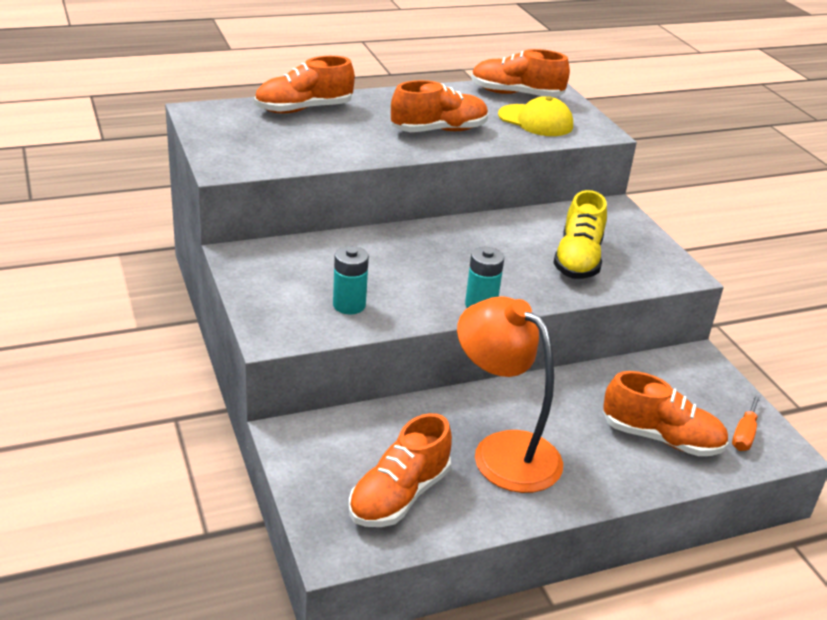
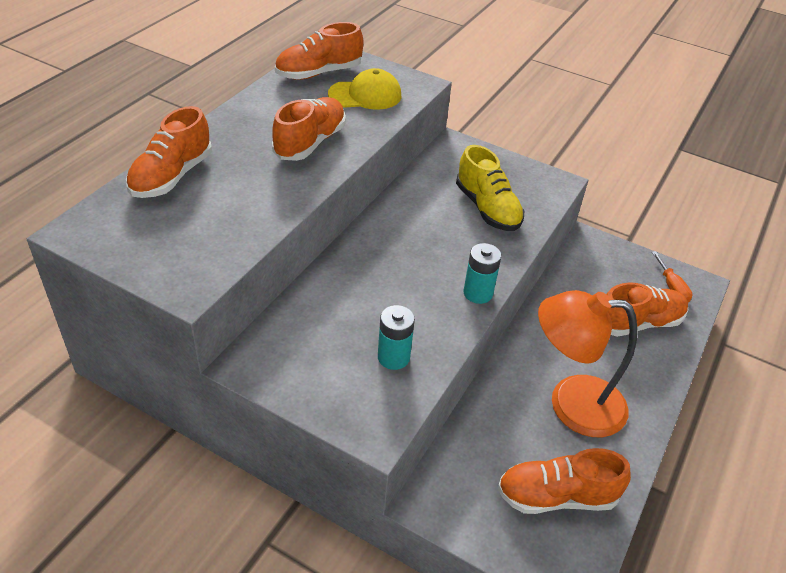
camera: 40 degrees left, 10 degrees up
orange shoe [348,413,452,527] -> orange shoe turned 90 degrees clockwise [497,448,631,514]

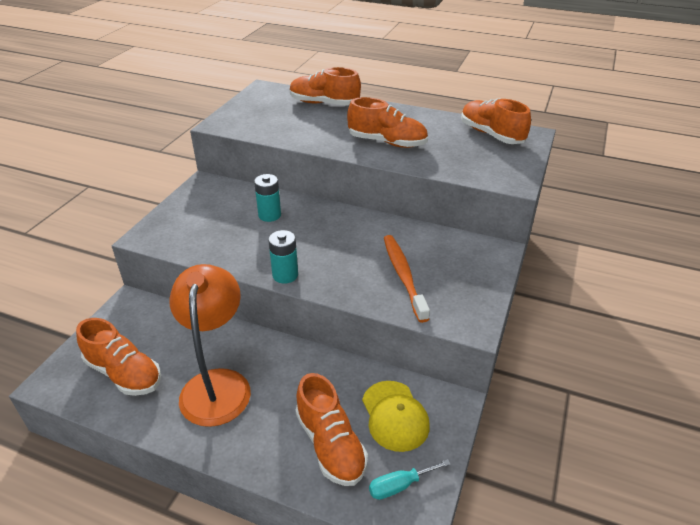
camera: 85 degrees right, 5 degrees down
yellow cap [328,68,402,110] -> yellow cap moved to [362,381,430,452]
turquoise battery [378,305,415,370] -> turquoise battery moved to [254,174,281,222]
yellow shoe [456,145,524,231] -> orange toothbrush [384,235,430,323]
orange shoe [497,448,631,514] -> orange shoe turned 135 degrees clockwise [76,318,161,396]
orange screwdriver [652,251,692,302] -> turquoise screwdriver [369,459,451,500]

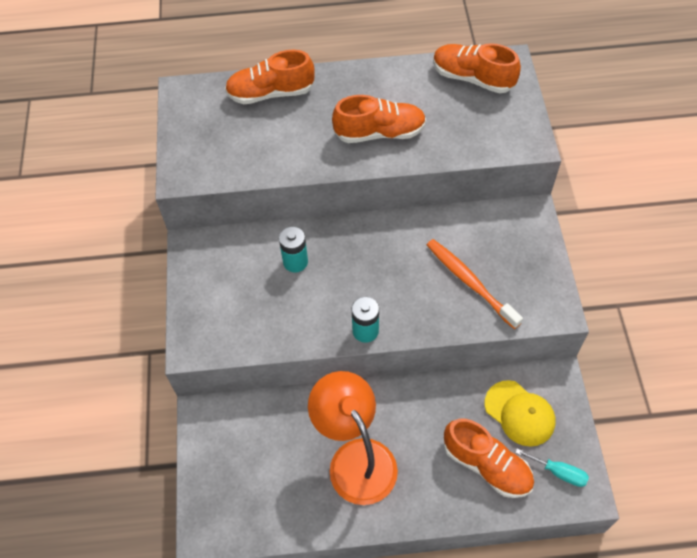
camera: 25 degrees left, 20 degrees up
orange shoe [76,318,161,396] -> none
turquoise screwdriver [369,459,451,500] -> turquoise screwdriver turned 105 degrees counterclockwise [515,449,589,487]

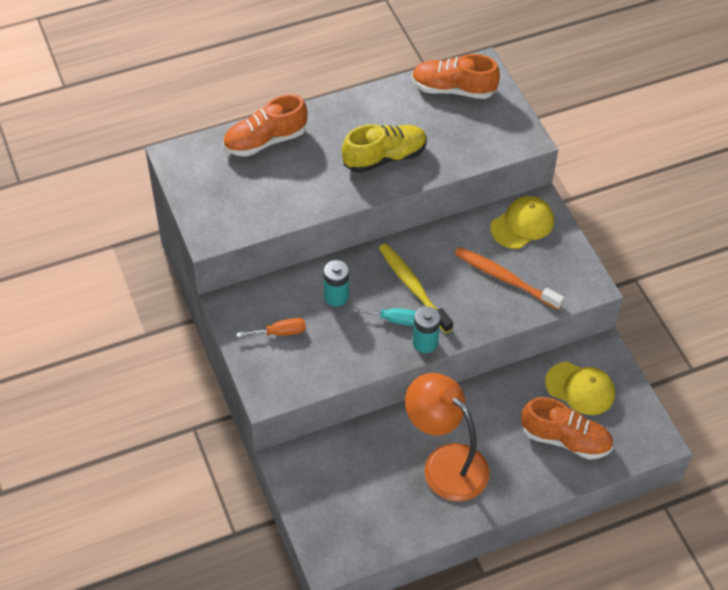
camera: 20 degrees left, 5 degrees down
orange shoe [332,95,426,143] -> yellow shoe [342,124,427,173]
turquoise screwdriver [515,449,589,487] -> turquoise screwdriver moved to [351,308,416,326]
none -> orange screwdriver [236,318,306,337]
none -> yellow toothbrush [379,243,453,333]
none -> yellow cap [490,196,554,249]

